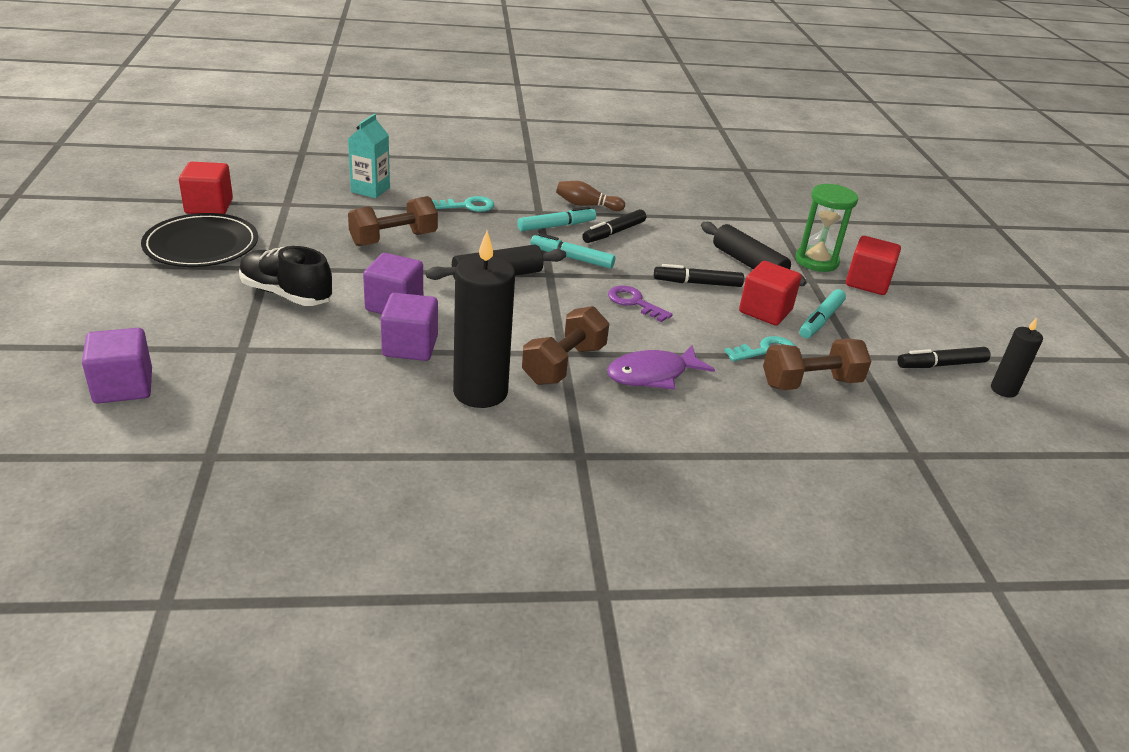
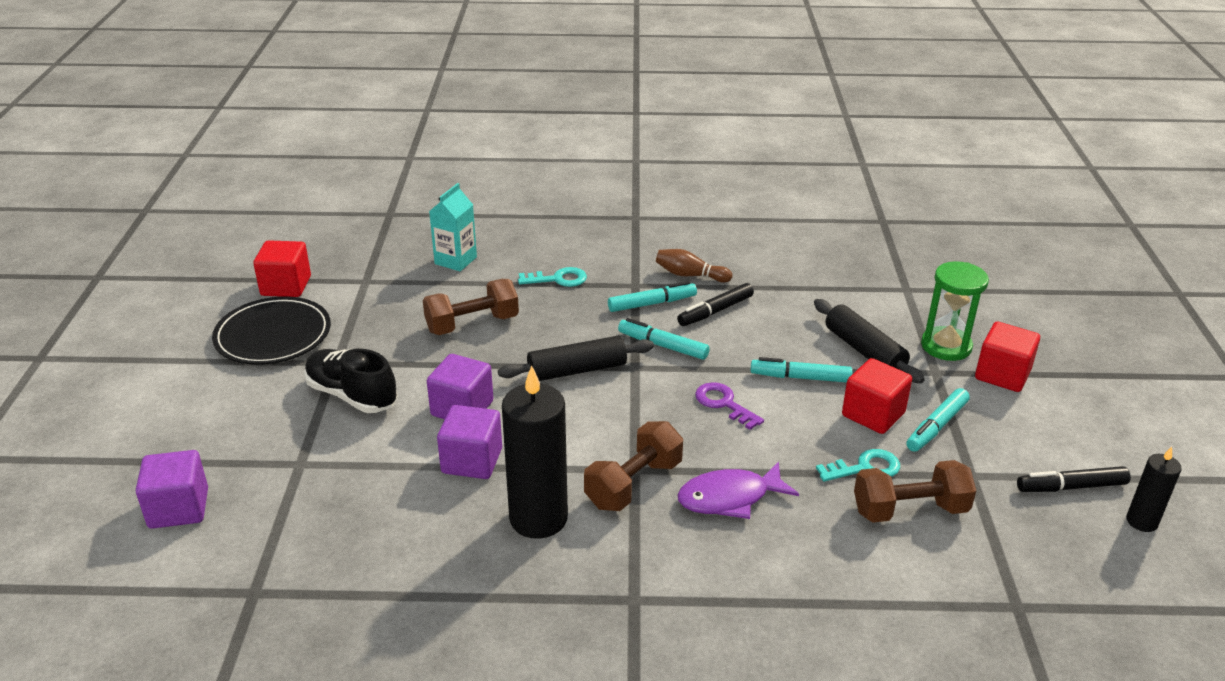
camera: 10 degrees right, 0 degrees up
black marker [654,264,744,287] -> turquoise marker [750,357,853,383]

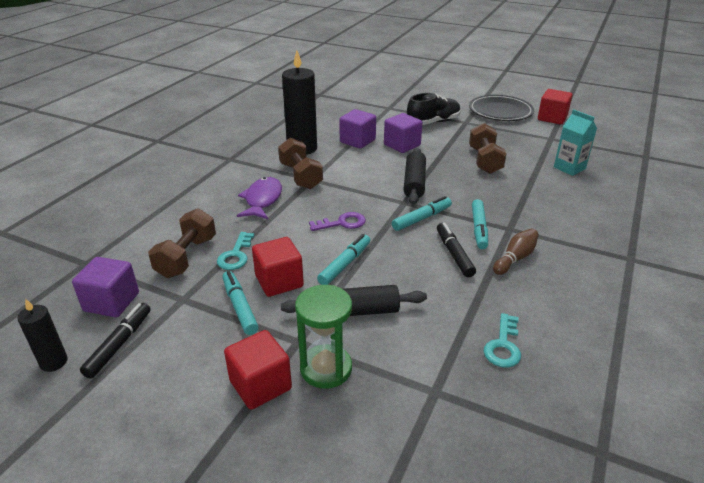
camera: 115 degrees right, 0 degrees up
purple cube [136,450,208,529] -> purple cube moved to [72,257,139,317]
turquoise key [518,267,587,287] -> turquoise key moved to [484,313,521,368]

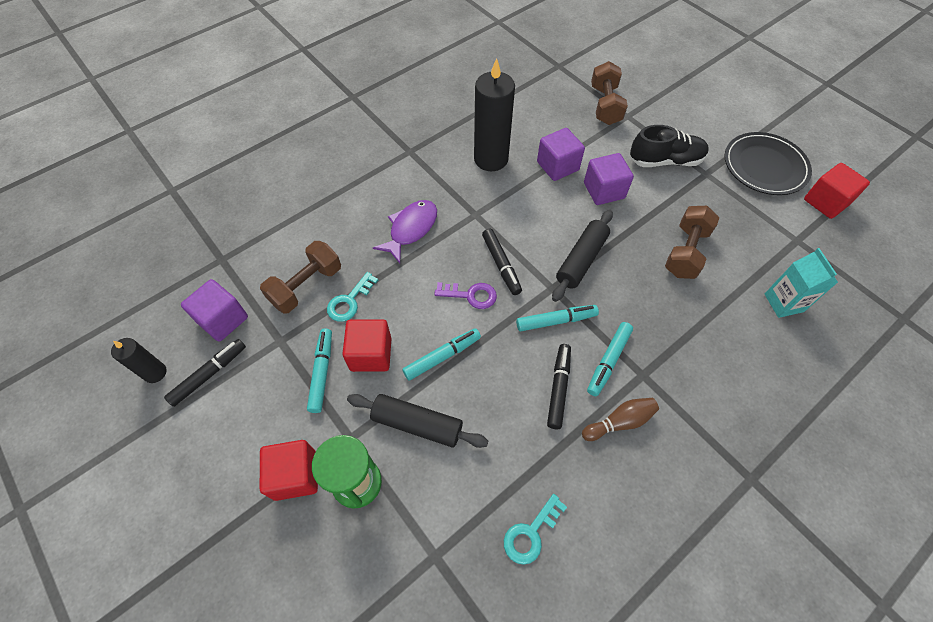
camera: 25 degrees right, 25 degrees up
brown dumbbell [278,138,323,189] -> brown dumbbell moved to [591,61,628,125]
none -> black marker [482,229,522,295]

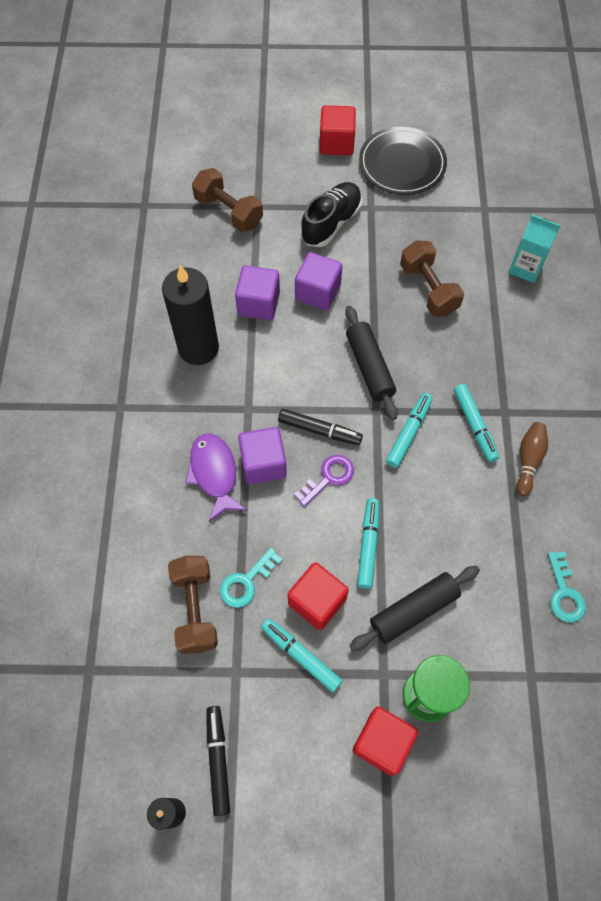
camera: 50 degrees left, 5 degrees up
purple cube [181,279,248,342] -> purple cube moved to [238,427,287,484]
turquoise key [327,272,378,322] -> turquoise key turned 60 degrees clockwise [220,548,282,608]
black marker [547,344,571,429] -> none
red cube [804,163,870,219] -> red cube moved to [320,105,356,155]

